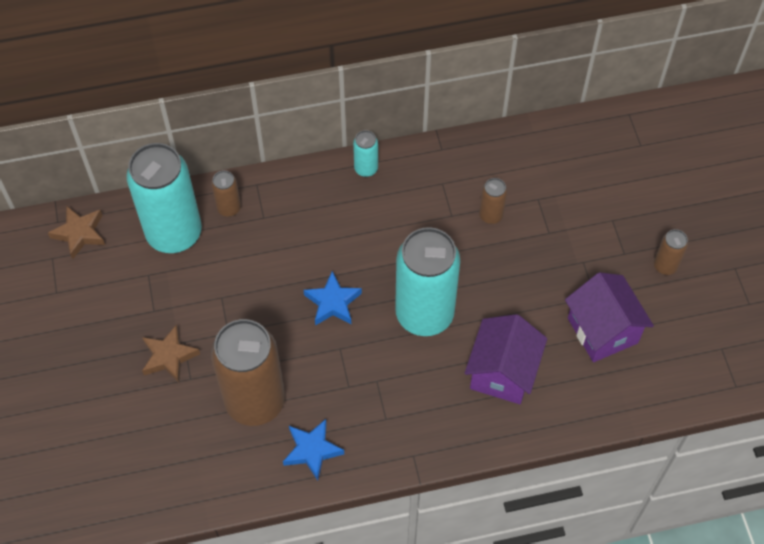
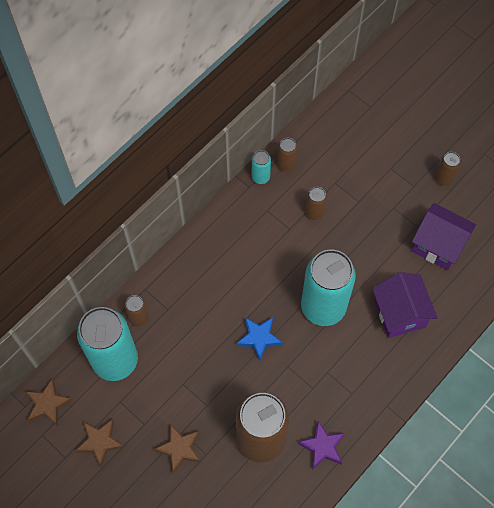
camera: 35 degrees left, 5 degrees up
blue star [283,419,344,480] -> purple star [298,421,345,470]
turquoise can [353,130,378,177] -> turquoise can moved to [252,150,271,184]
none -> brown star [75,419,125,467]
none -> brown can [277,138,297,172]

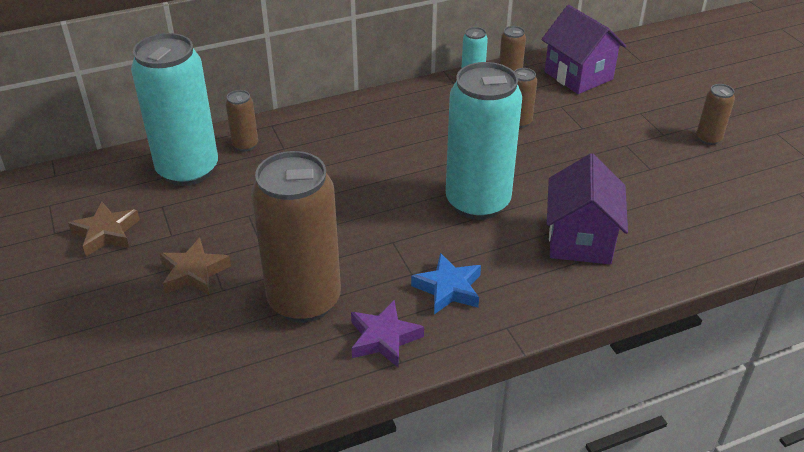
camera: 25 degrees right, 25 degrees down
brown star [25,379,73,426] -> none
blue star [236,317,283,361] -> blue star moved to [411,253,481,314]
purple house [412,203,476,270] -> purple house moved to [541,5,626,94]

